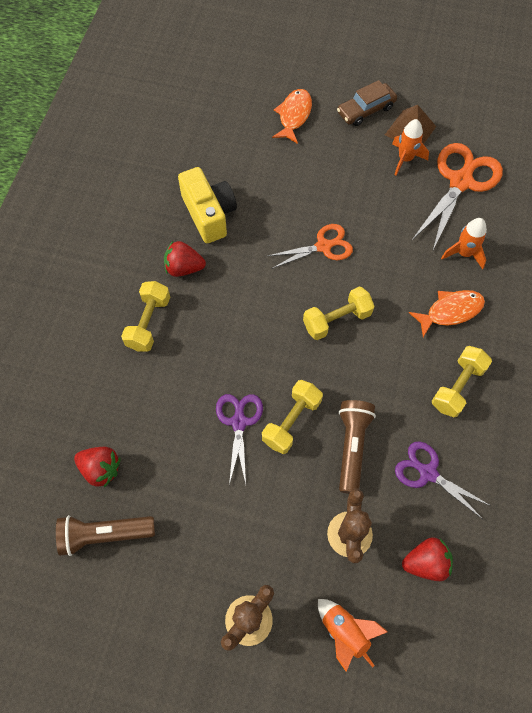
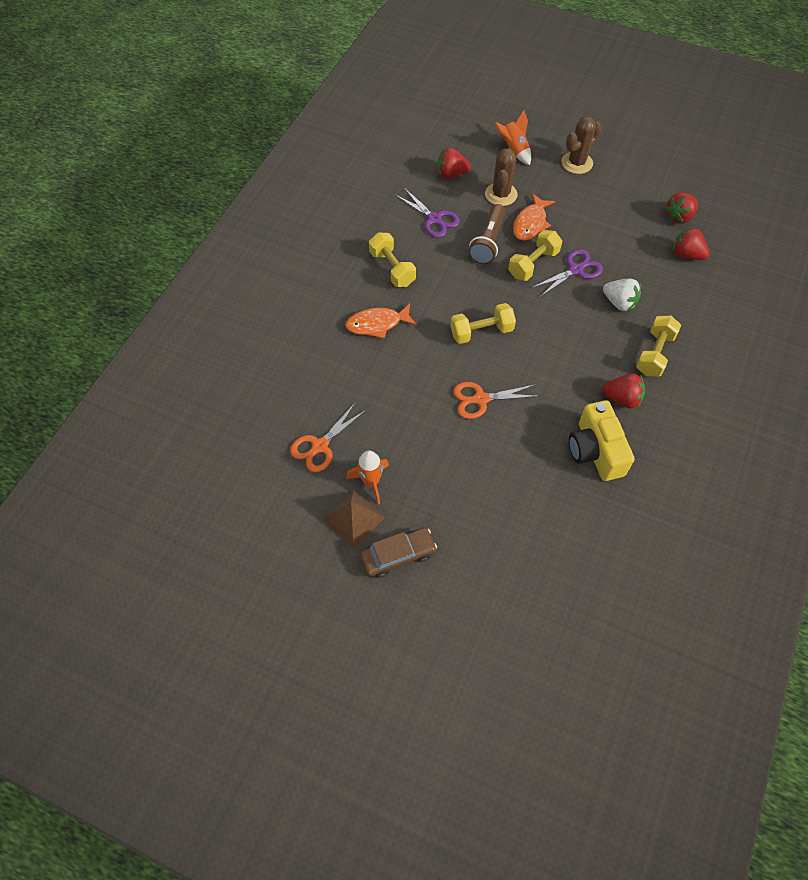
camera: 170 degrees left, 5 degrees down
brown flashlight [56,515,155,556] -> red strawberry [665,192,698,224]
purple scissors [216,394,263,485] -> purple scissors turned 135 degrees counterclockwise [531,249,603,298]
orange fish [272,89,312,144] -> orange fish moved to [513,193,555,241]
orange scissors [412,143,503,252] -> orange scissors [290,403,366,472], size x0.62
yellow dumbbell [432,346,492,417] -> yellow dumbbell turned 75 degrees counterclockwise [369,232,416,287]
orange rocket [441,218,487,269] -> none
none -> white strawberry [603,279,641,311]

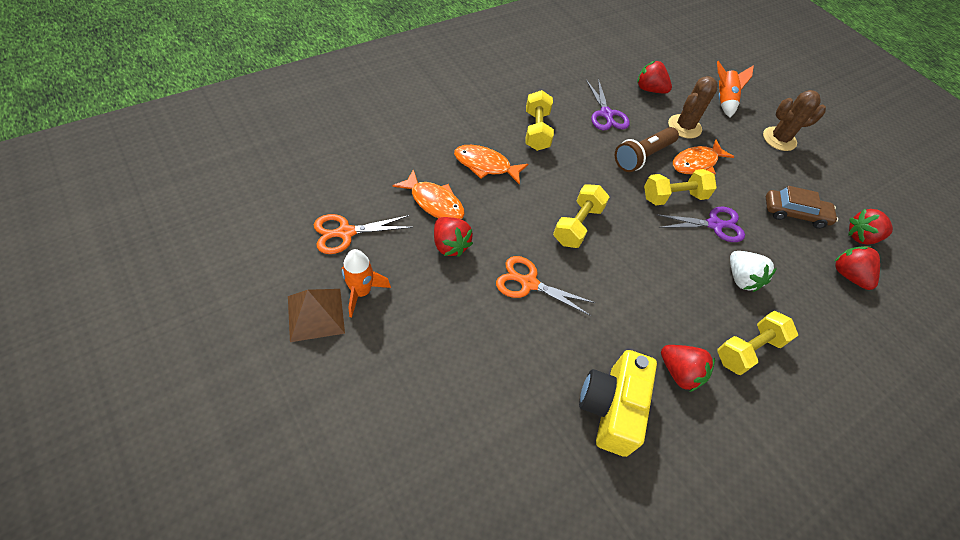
camera: 25 degrees right, 5 degrees down
brown car [360,528,437,578] -> brown car moved to [766,186,838,229]
yellow dumbbell [450,303,516,344] -> yellow dumbbell turned 75 degrees counterclockwise [553,184,609,248]
none -> orange fish [392,169,465,219]
none -> red strawberry [434,217,473,257]

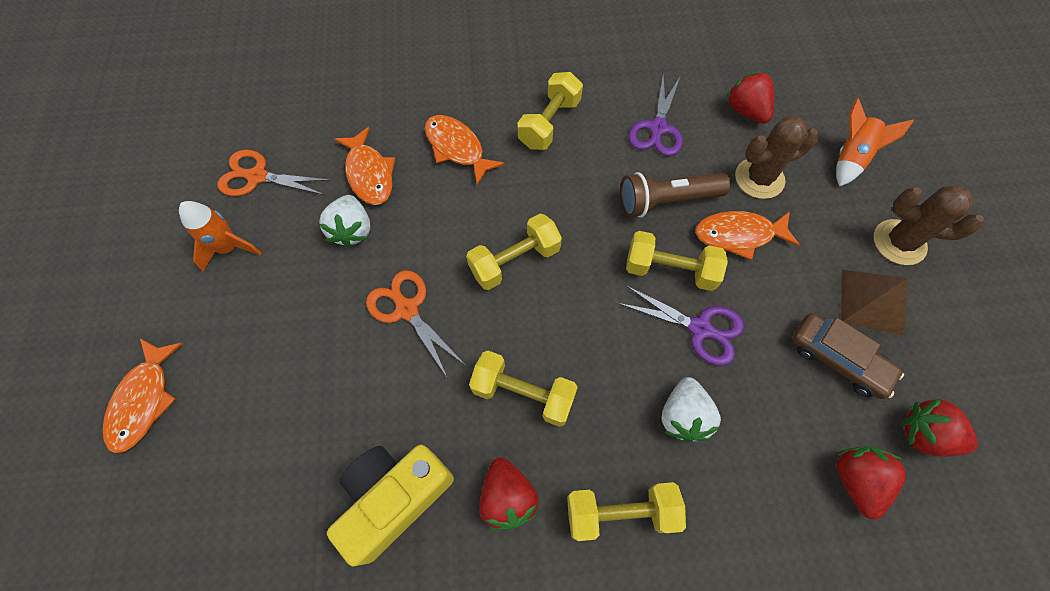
camera: 35 degrees right, 10 degrees up
brown pyramid [288,289,345,342] -> brown pyramid moved to [841,270,908,336]
red strawberry [434,217,473,257] -> white strawberry [319,195,371,248]
none -> orange fish [103,338,183,453]
none -> yellow dumbbell [469,351,578,427]

